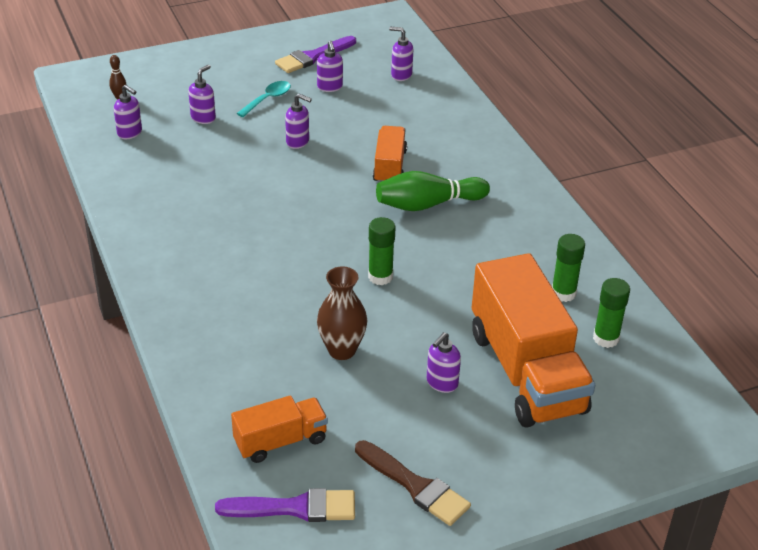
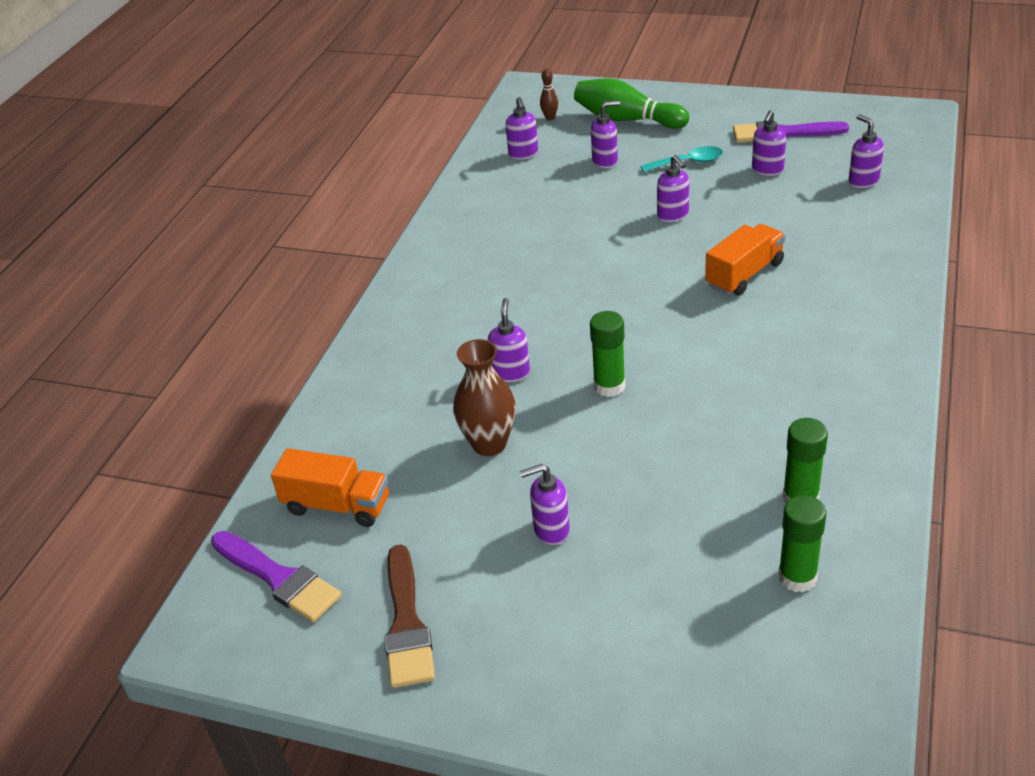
camera: 45 degrees right, 0 degrees up
green bowling pin [376,171,490,211] -> green bowling pin moved to [574,78,689,129]
orange truck [472,253,595,428] -> none
none -> purple soap dispenser [488,298,530,382]

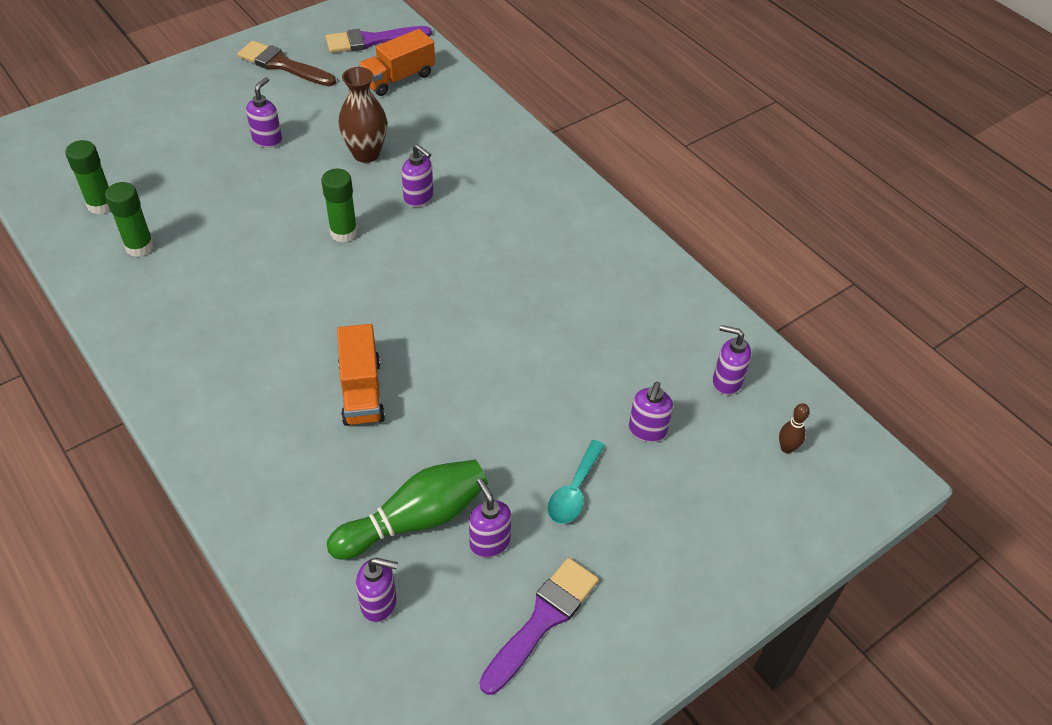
camera: 120 degrees right, 10 degrees up
green bowling pin [574,78,689,129] -> green bowling pin moved to [327,460,488,560]
purple soap dispenser [657,155,689,222] -> none

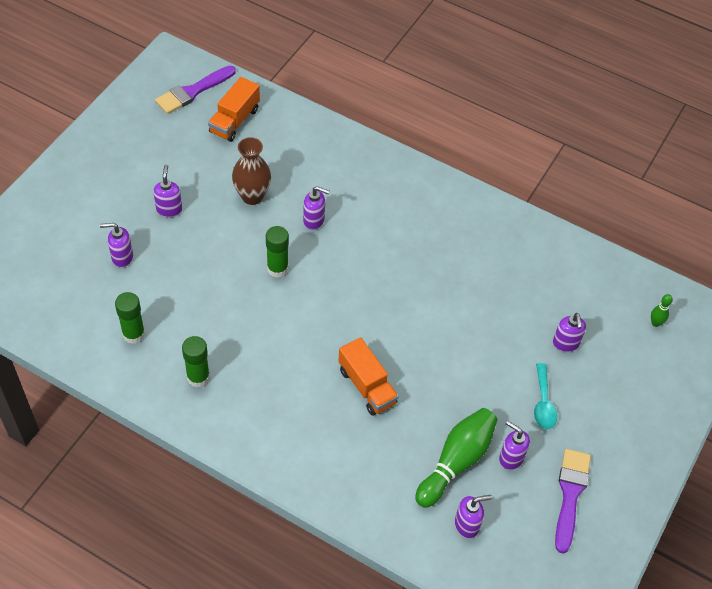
camera: 25 degrees left, 5 degrees up
green glue stick [65,140,110,214] -> green glue stick moved to [182,336,210,387]
brown brush [237,40,336,86] -> none
purple soap dispenser [713,325,751,395] -> purple soap dispenser moved to [100,223,133,268]
brown bowling pin [779,403,810,454] -> green bowling pin [651,294,673,327]

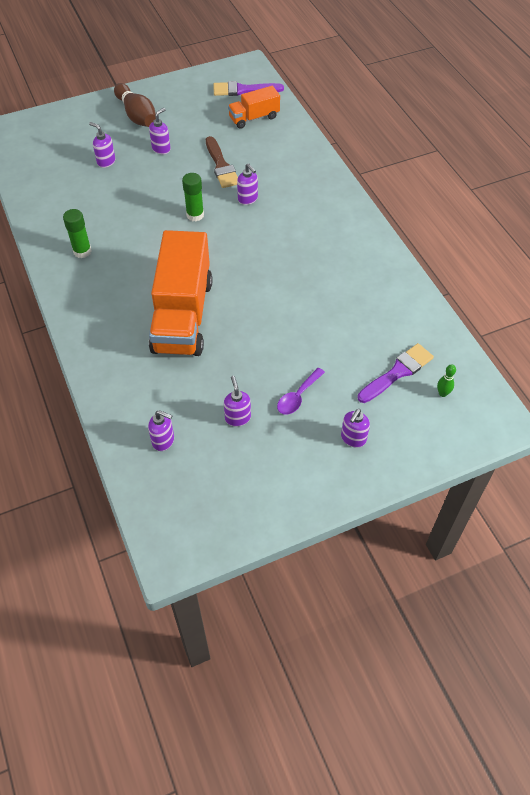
camera: 40 degrees right, 0 degrees up
green glue stick [115,292,145,344] -> none
brown vase [232,137,271,205] -> brown brush [206,136,238,188]
orange truck [338,337,399,416] -> orange truck [149,230,212,356], size x1.97
green bowling pin [415,408,498,508] -> none
turquoise spoon [534,363,557,429] -> purple spoon [277,368,325,415]
purple soap dispenser [553,313,586,352] -> purple soap dispenser moved to [341,409,370,448]
purple brush [555,449,591,554] -> purple brush moved to [357,343,434,403]
none -> brown bowling pin [114,83,156,127]

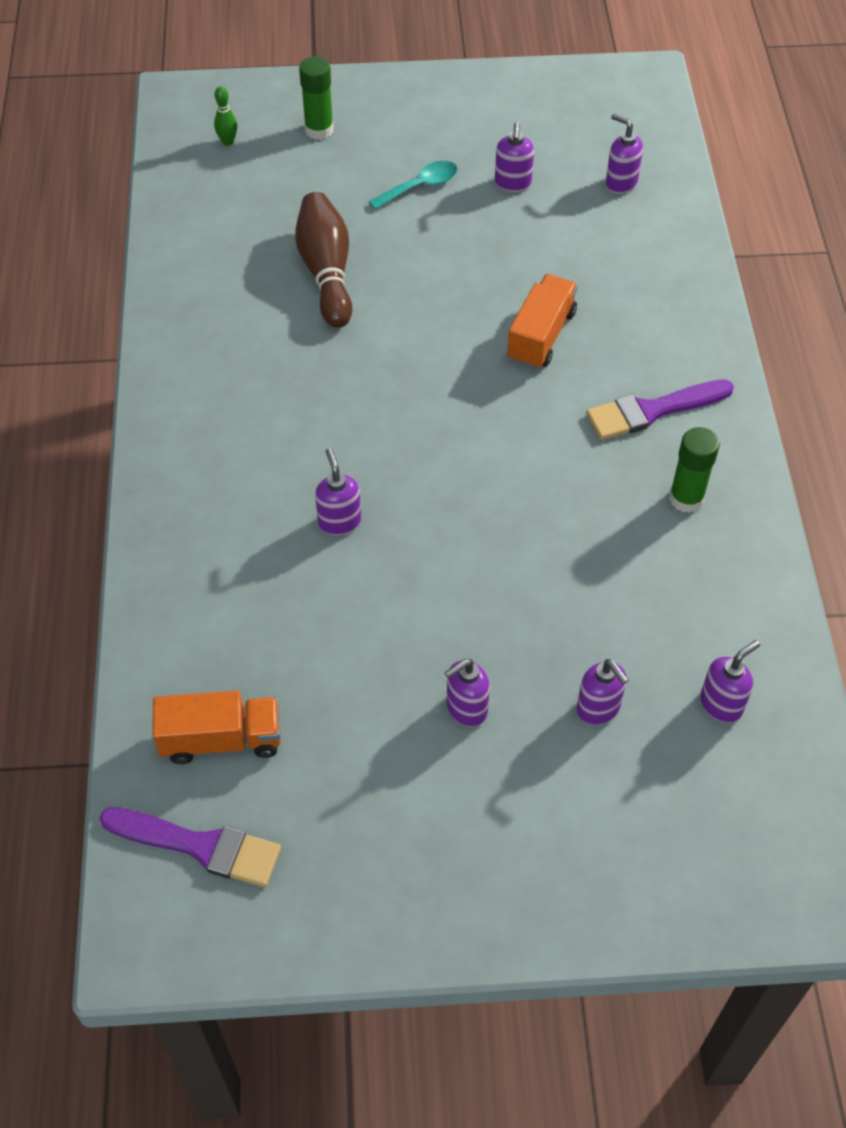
camera: 160 degrees left, 0 degrees up
brown bowling pin [114,83,156,127] -> brown bowling pin moved to [295,192,352,328]
orange truck [149,230,212,356] -> orange truck [507,274,578,369], size x0.51
green glue stick [182,173,204,221] -> green glue stick moved to [299,57,334,140]
brown brush [206,136,238,188] -> none
purple spoon [277,368,325,415] -> turquoise spoon [368,161,458,210]
purple soap dispenser [341,409,370,448] -> purple soap dispenser moved to [700,640,760,723]
purple brush [357,343,434,403] -> purple brush moved to [586,379,734,440]

